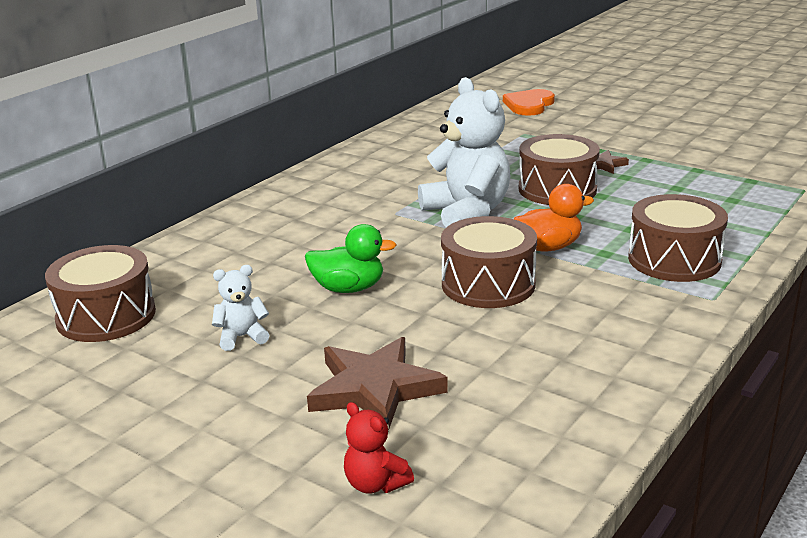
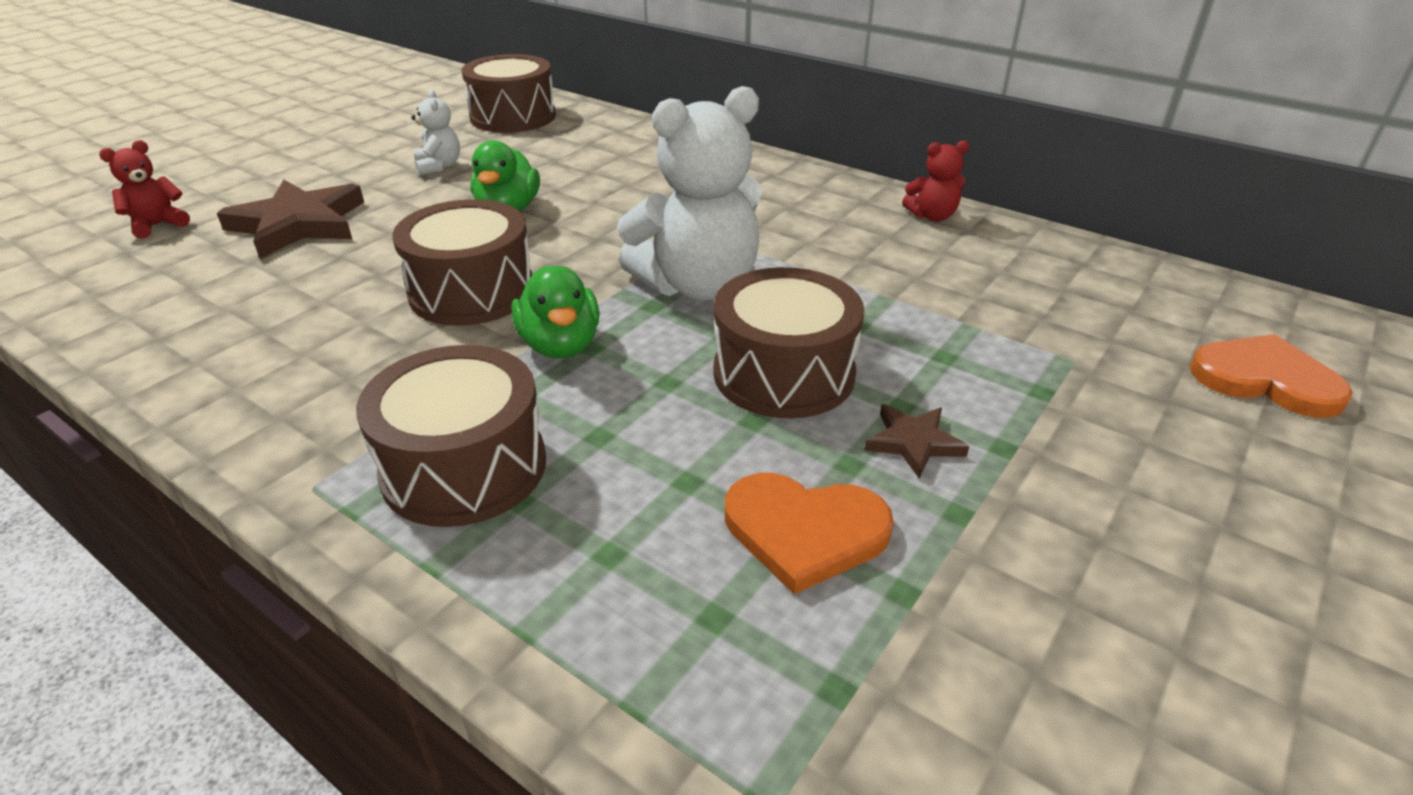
camera: 90 degrees right, 10 degrees up
orange duck [514,184,594,251] -> green duck [512,266,600,358]
none -> orange heart [725,473,894,594]
none -> red teddy bear [902,140,969,221]

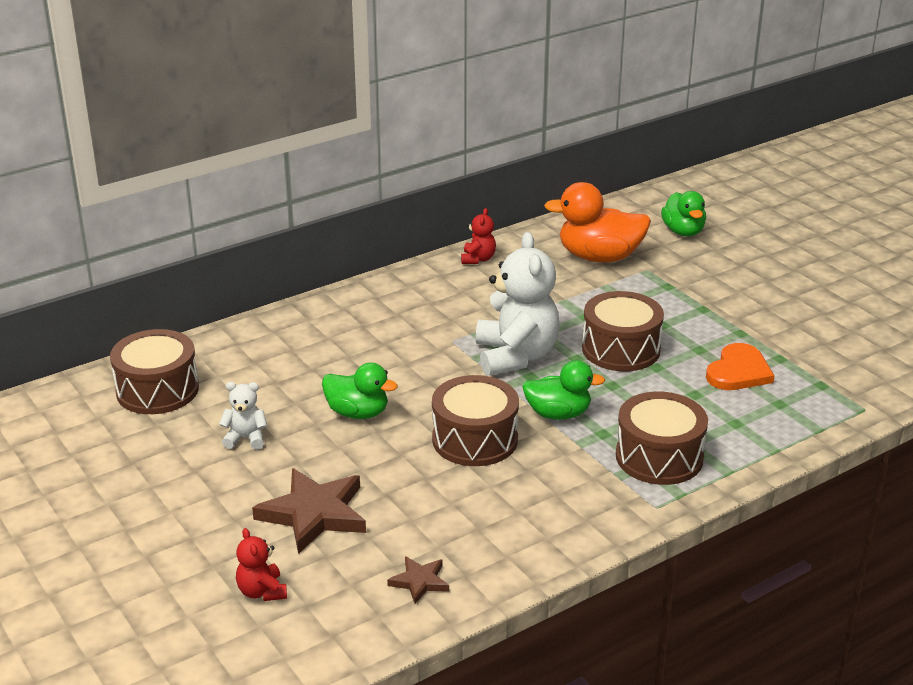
camera: 70 degrees left, 5 degrees down
brown star [865,404,969,478] -> brown star moved to [387,556,449,604]
orange heart [1190,334,1353,418] -> green duck [661,191,706,236]
none -> orange duck [544,182,651,262]

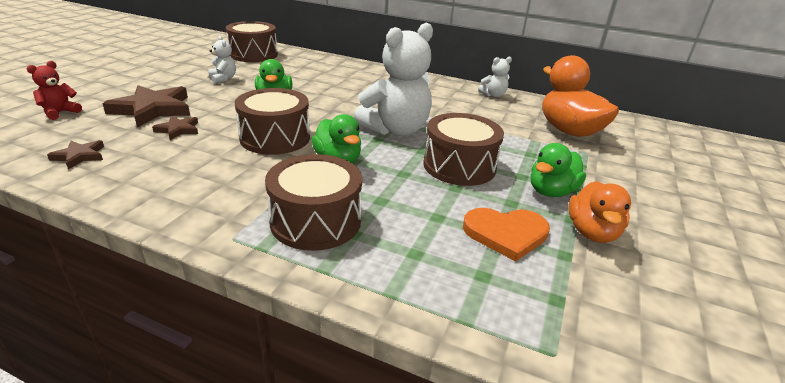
camera: 55 degrees right, 0 degrees up
red teddy bear [461,208,496,264] -> white teddy bear [478,56,512,97]
green duck [661,191,706,236] -> green duck moved to [531,143,586,197]
none -> brown star [152,116,198,140]
none -> orange duck [568,181,631,243]

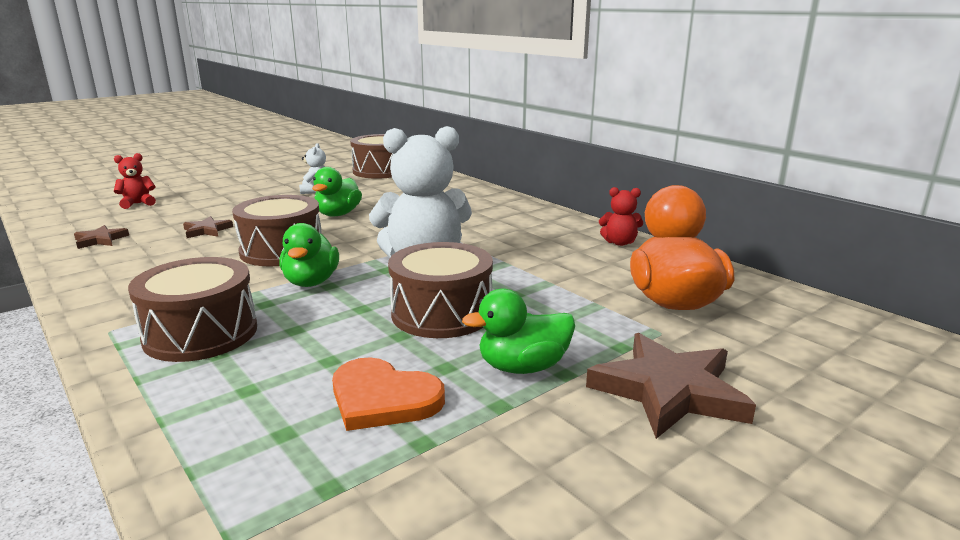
camera: 30 degrees right, 10 degrees down
brown star [102,85,190,127] -> brown star moved to [586,333,756,439]
white teddy bear [478,56,512,97] -> red teddy bear [599,187,643,246]
orange duck [568,181,631,243] -> none

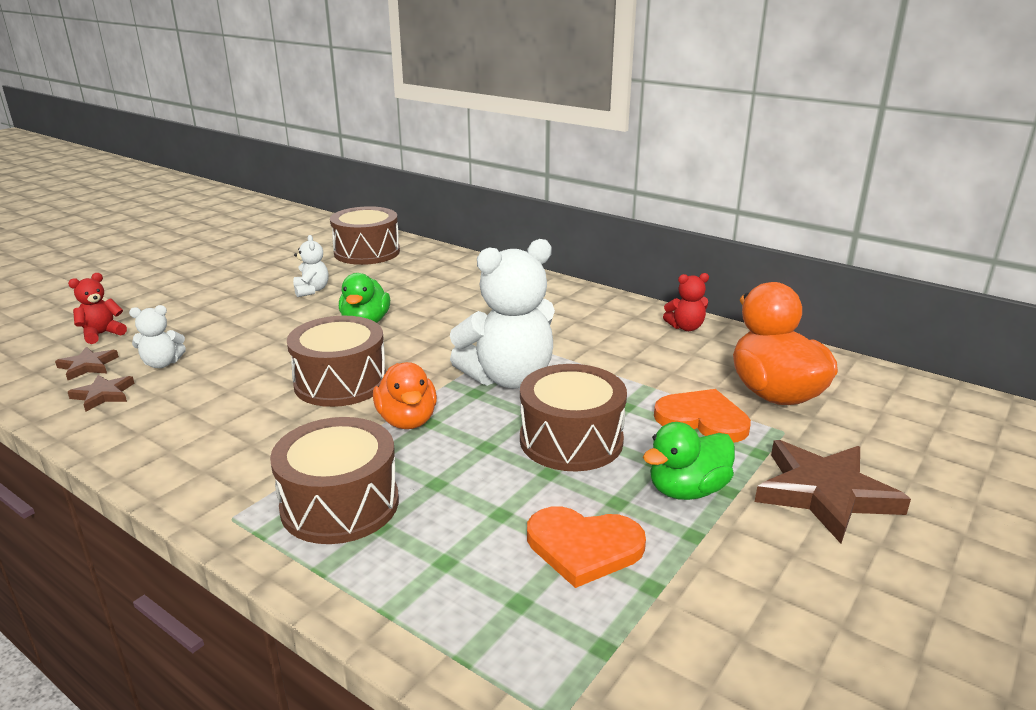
camera: 15 degrees left, 5 degrees up
brown star [183,216,233,238] -> brown star moved to [55,347,119,380]
green duck [279,223,339,287] -> orange duck [373,362,437,429]
none -> white teddy bear [129,305,186,368]
none -> orange heart [654,389,751,443]

